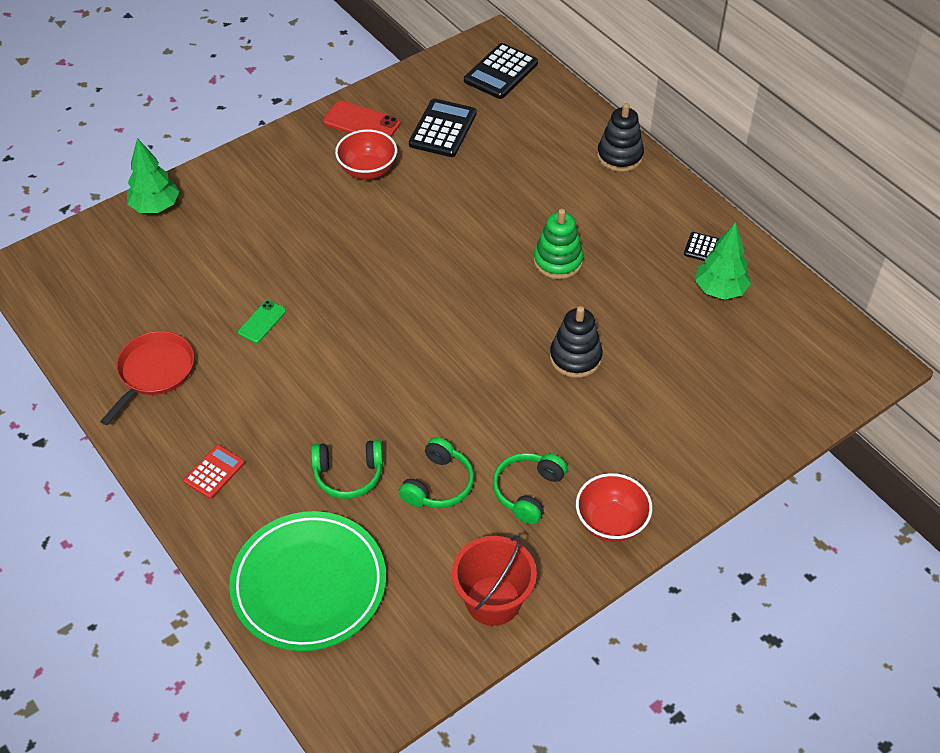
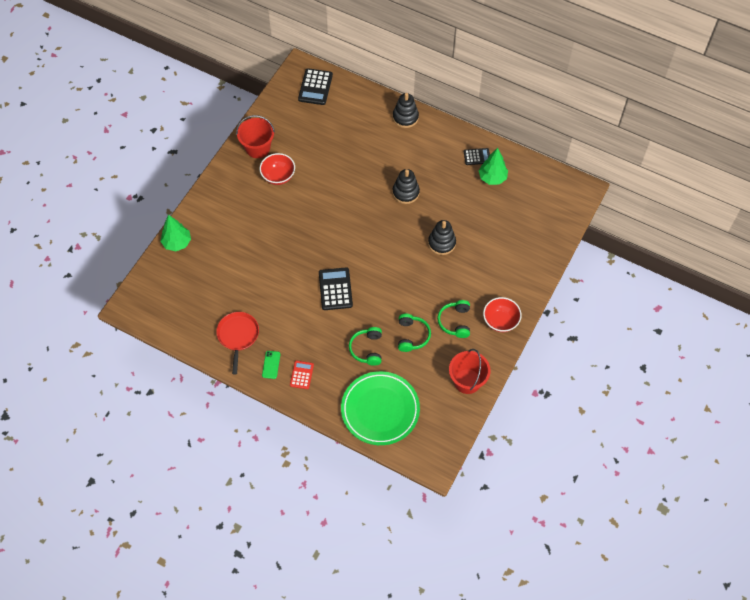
camera: 25 degrees left, 10 degrees up
green phone [238,300,286,343] -> green phone moved to [262,351,280,379]
green headphones [311,440,383,499] -> green headphones turned 120 degrees clockwise [349,327,382,366]
red phone [323,100,400,137] -> red bucket [236,115,275,158]
black calculator [409,99,477,157] -> black calculator moved to [319,267,353,310]
green stacking toy [534,209,583,279] -> black stacking toy [392,169,420,204]

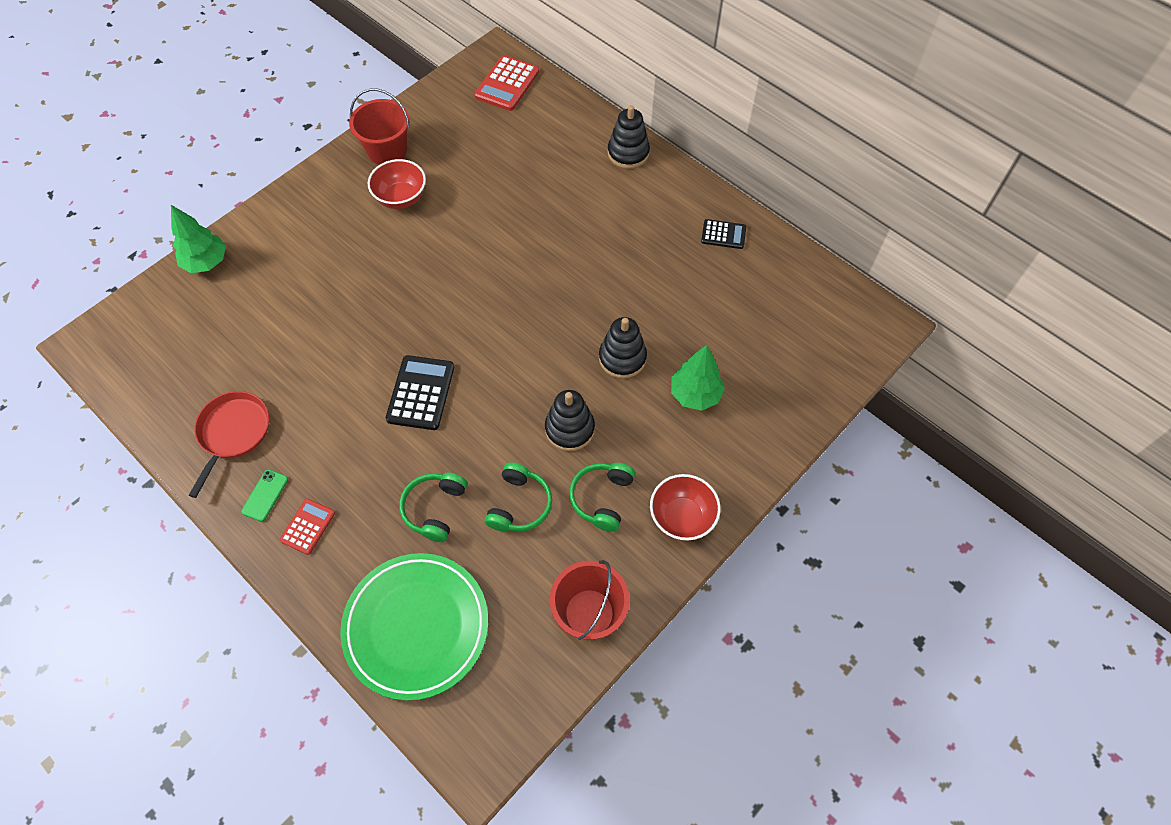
camera: 15 degrees right, 0 degrees up
black calculator [298,68,333,105] -> red calculator [474,55,539,111]
black stacking toy [392,169,420,204] -> black stacking toy moved to [545,390,595,451]
green tree [479,148,508,185] -> green tree moved to [671,345,725,411]

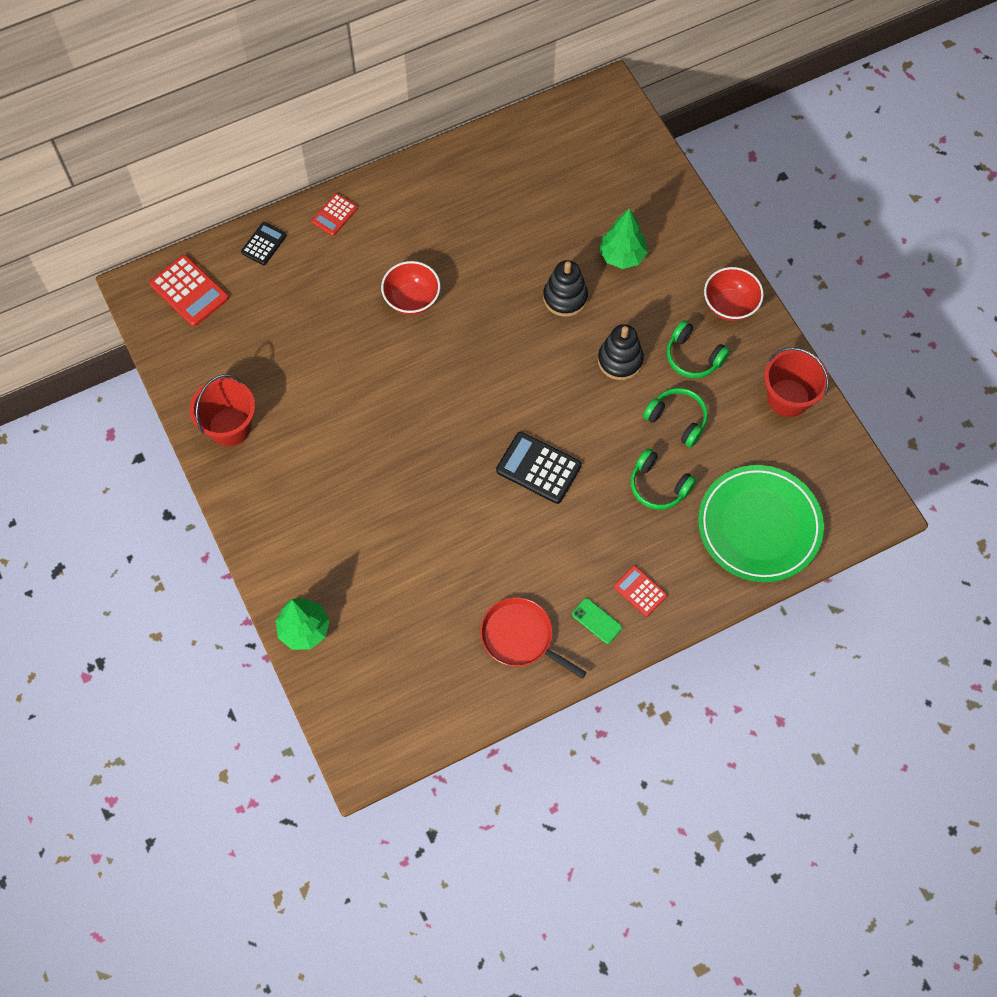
camera: 70 degrees left, 5 degrees up
red bowl [368,159,426,209] -> red bowl moved to [381,261,440,315]
black stacking toy [608,105,650,169] -> red calculator [311,193,358,236]
black calculator [701,219,746,249] -> black calculator moved to [241,222,287,265]

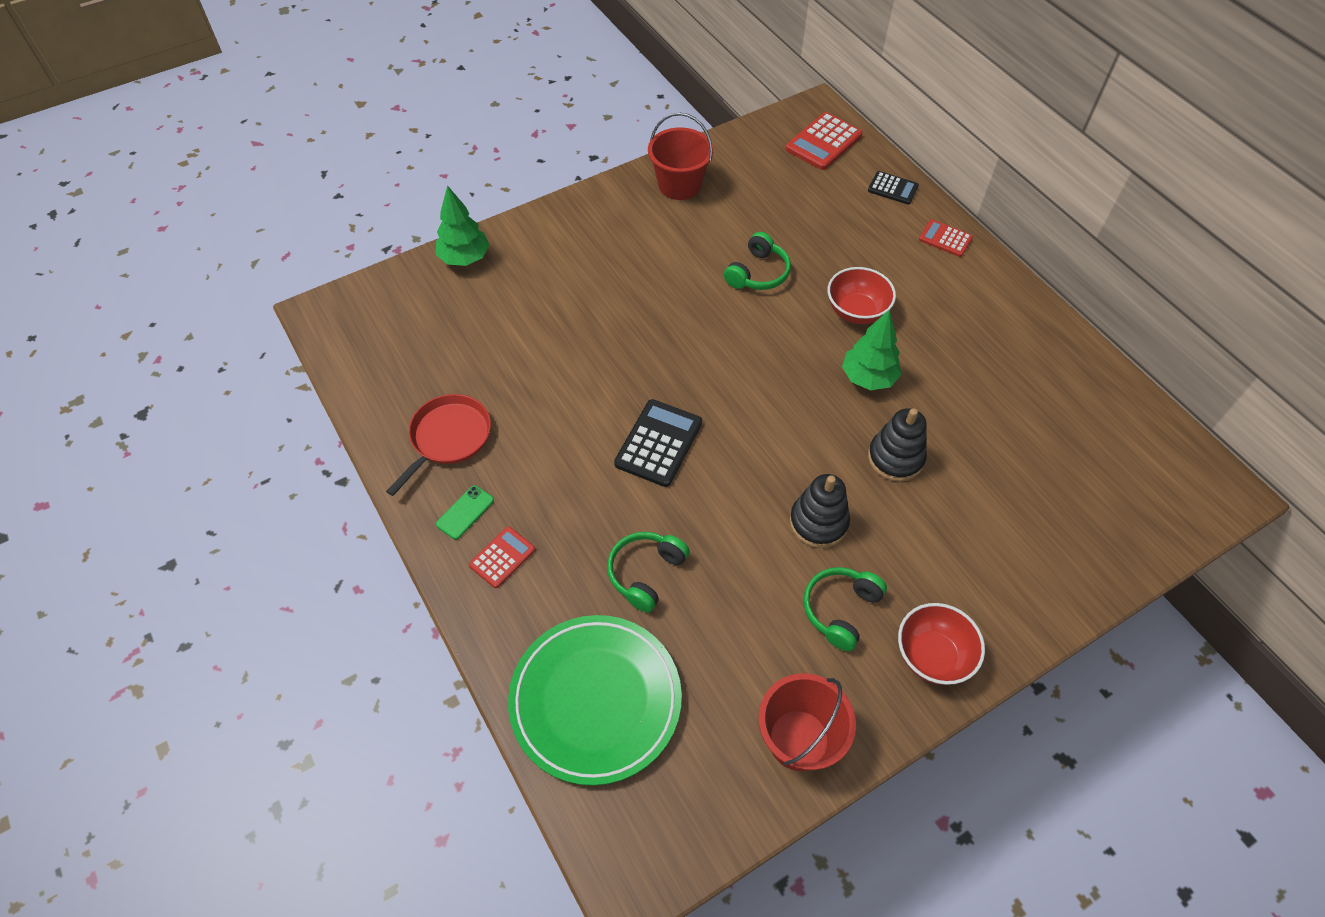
camera: 85 degrees right, 10 degrees down
green tree [599,208,648,269] -> green tree moved to [842,310,902,390]
green headphones [643,388,708,448] -> green headphones moved to [724,232,791,290]

